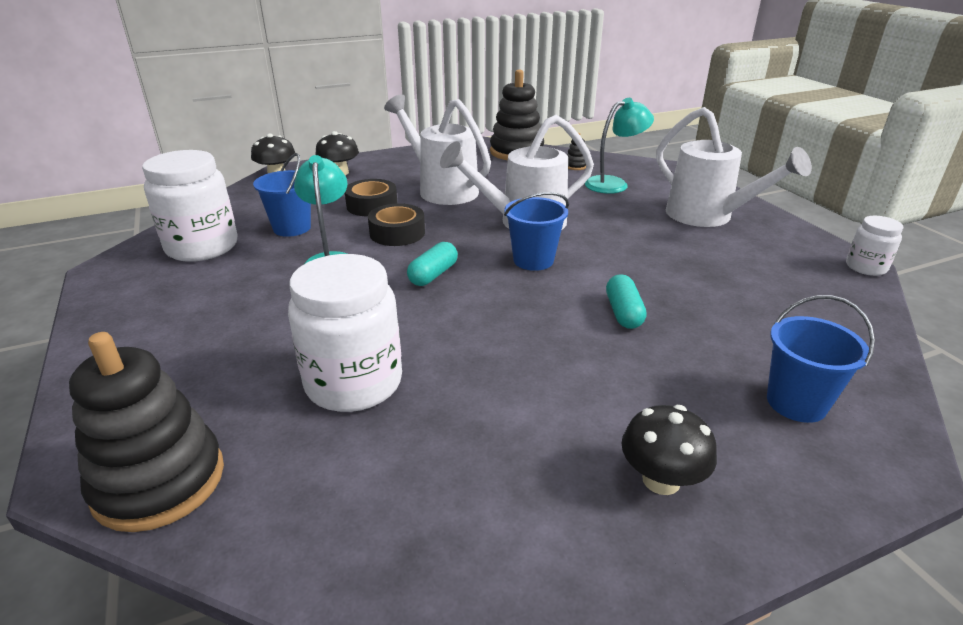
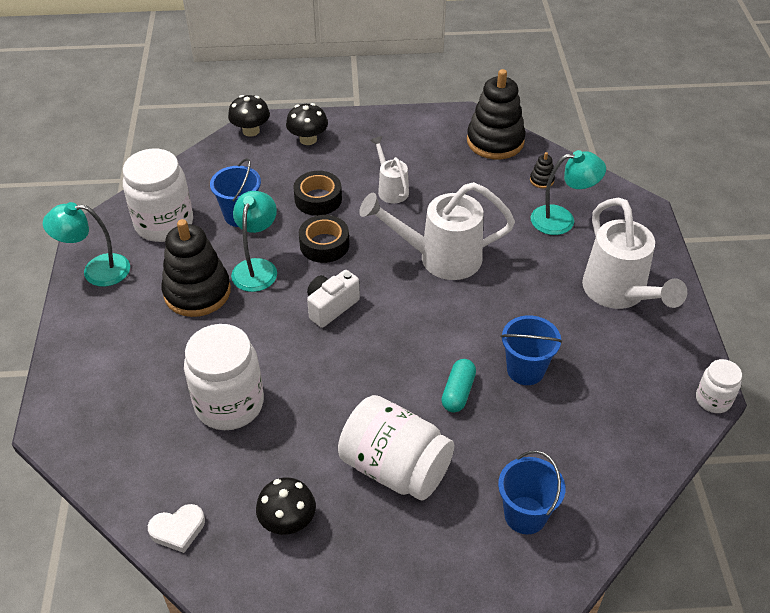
camera: 20 degrees right, 15 degrees up
black stacking toy [69,332,224,532] -> black stacking toy moved to [161,219,231,317]
white watering can [384,94,491,205] -> white watering can [370,136,409,204], size x0.54
turquoise capsule [407,242,458,286] -> white camera [307,270,360,328]
blue bucket [504,192,569,271] -> blue bucket moved to [501,315,562,385]
black mushroom [621,405,717,495] -> black mushroom moved to [256,477,316,535]
none -> turquoise lamp [43,202,130,287]
none -> white heart [148,504,205,553]
none -> white jar [338,395,454,500]

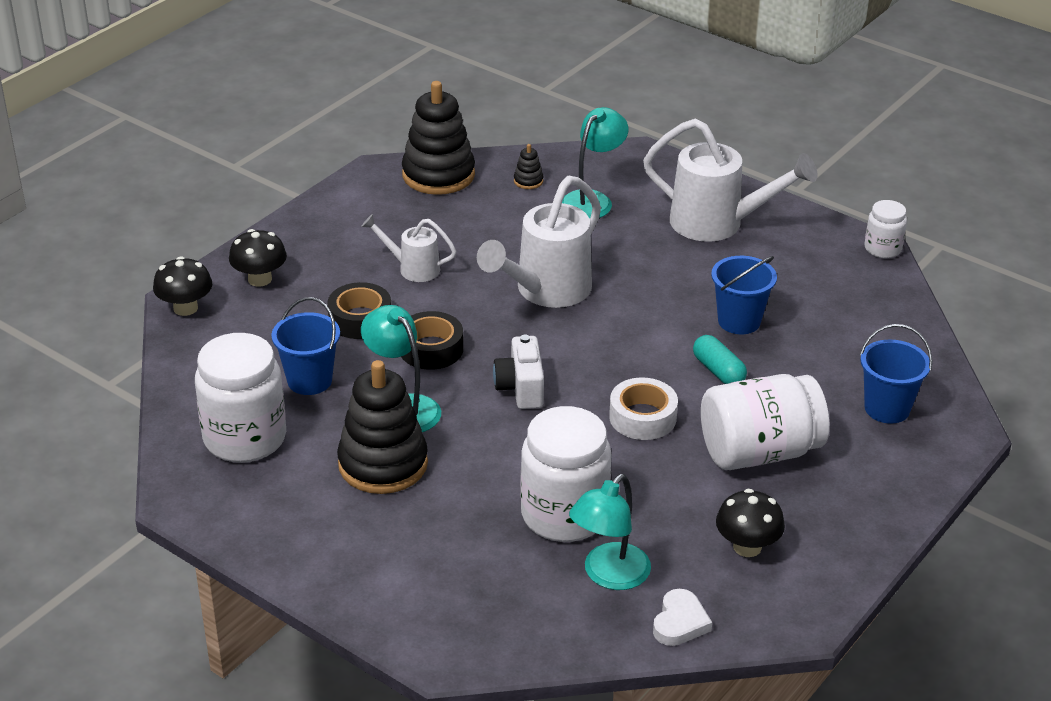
camera: 50 degrees left, 10 degrees down
turquoise lamp [43,202,130,287] -> turquoise lamp moved to [569,474,651,590]
none -> white tape [609,377,678,440]

